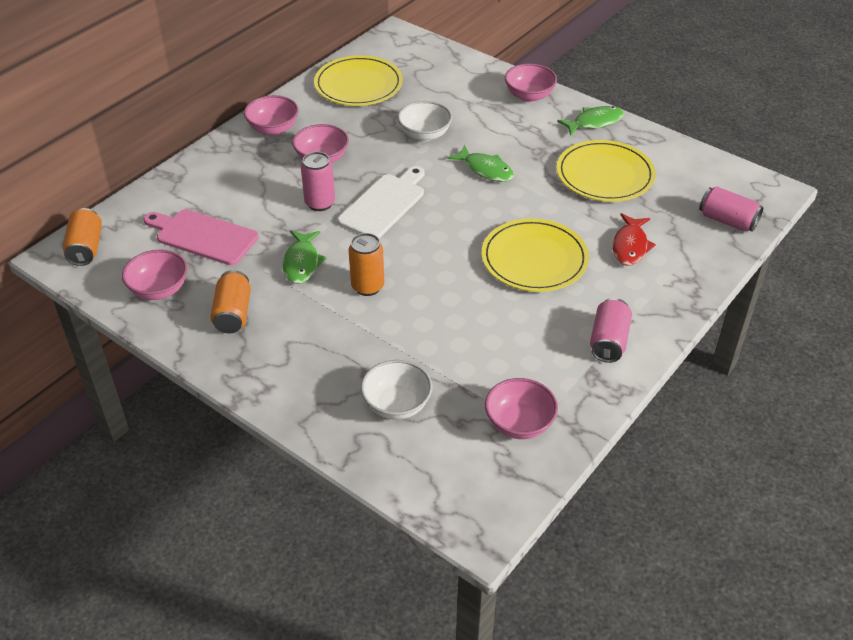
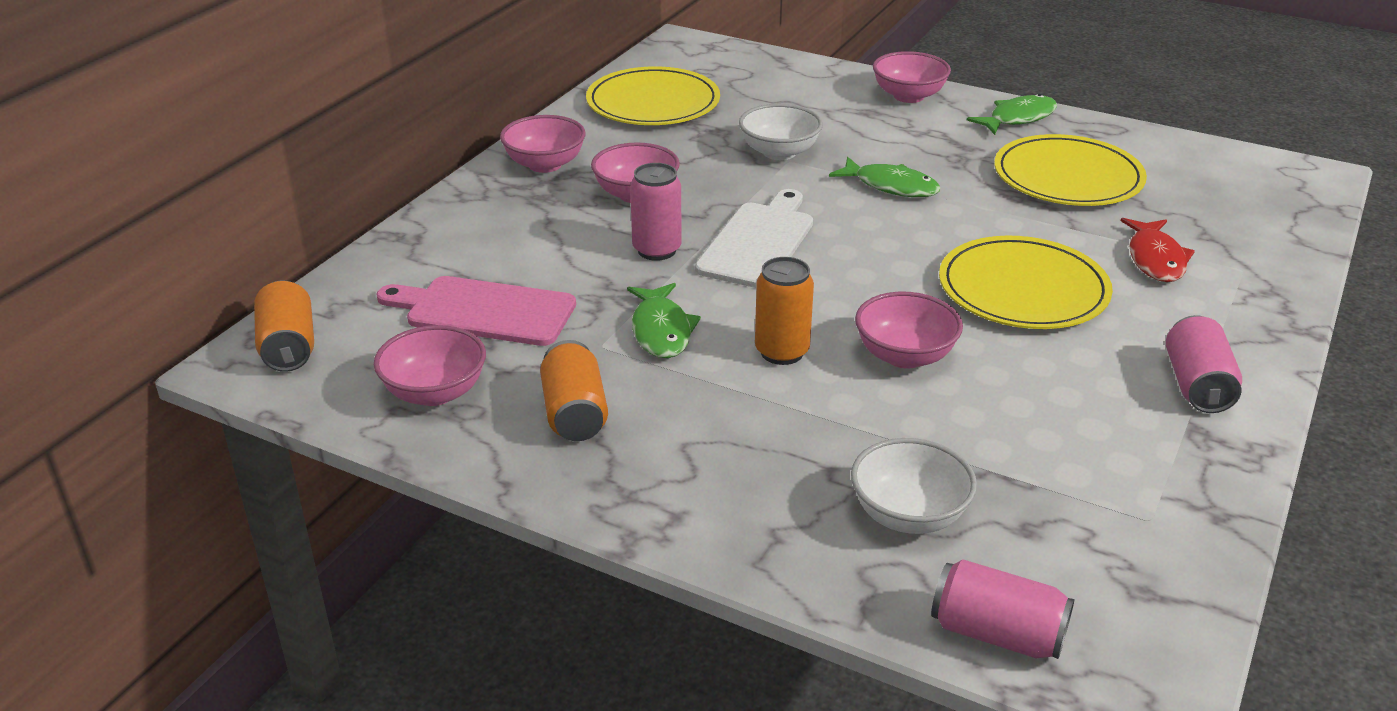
camera: 10 degrees left, 10 degrees down
pink bowl [485,378,558,439] -> pink bowl moved to [855,292,963,368]
pink can [699,186,763,232] -> pink can moved to [931,559,1075,659]

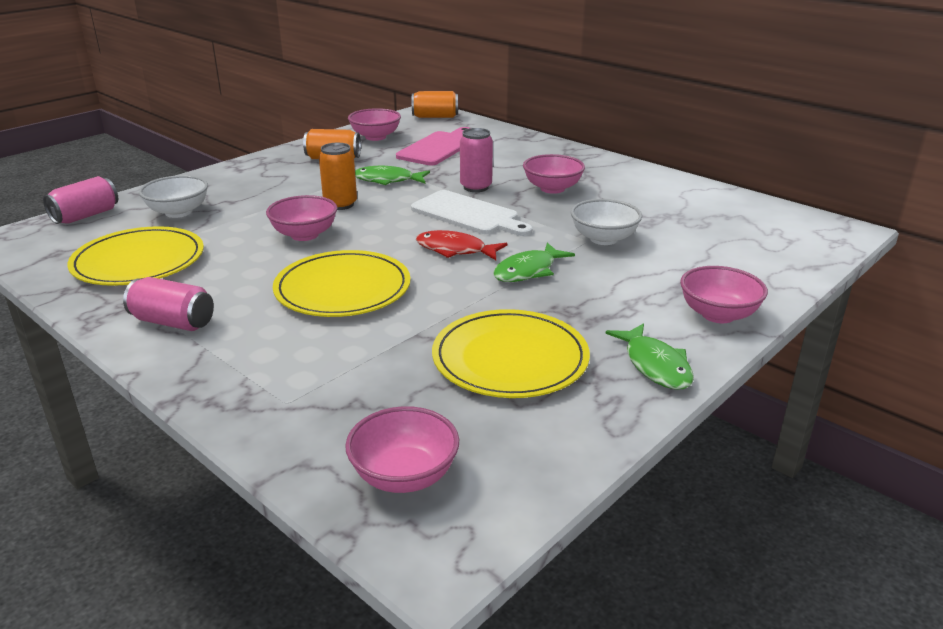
camera: 105 degrees right, 5 degrees down
pink bowl [500,115,586,173] -> pink bowl moved to [345,406,459,493]
yellow plate [586,66,720,125] -> yellow plate moved to [67,226,204,286]
red fish [1121,218,1195,282] -> red fish moved to [416,230,507,260]

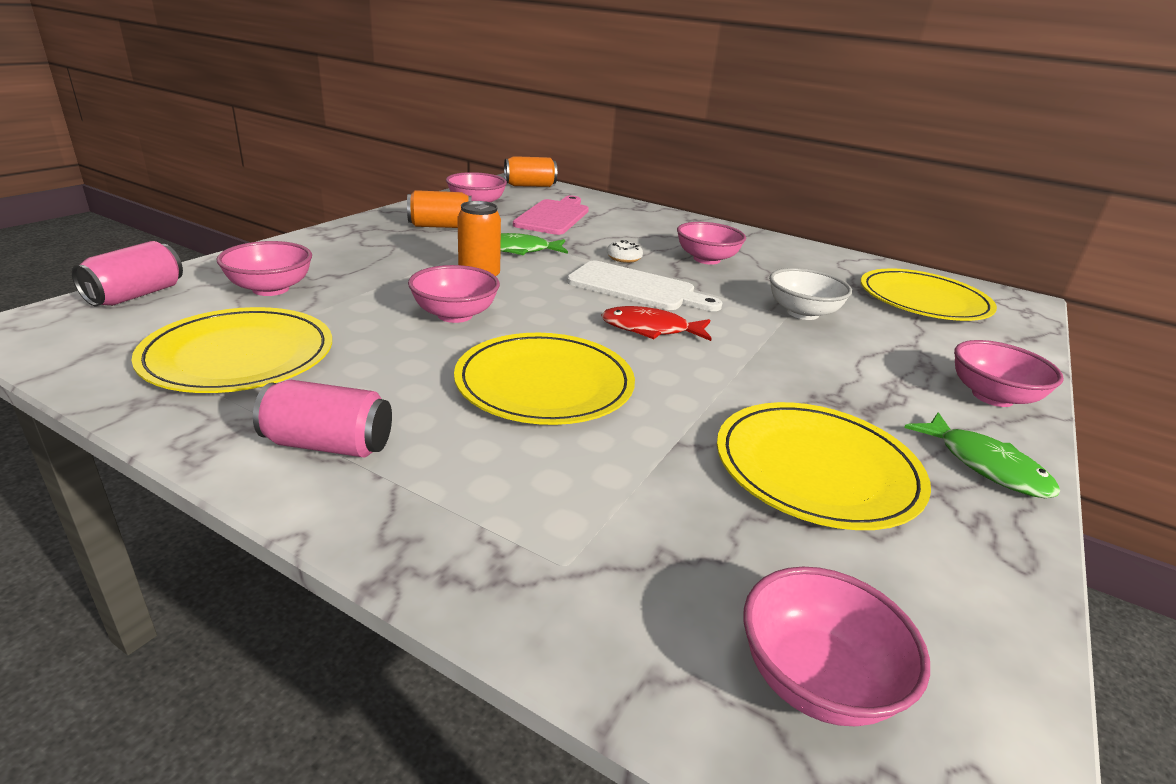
camera: 15 degrees left, 0 degrees up
white bowl [139,175,208,218] -> pink bowl [217,241,312,296]
pink can [460,128,493,192] -> white donut [607,240,643,263]
green fish [493,243,575,282] -> none
none -> yellow plate [861,268,997,321]

